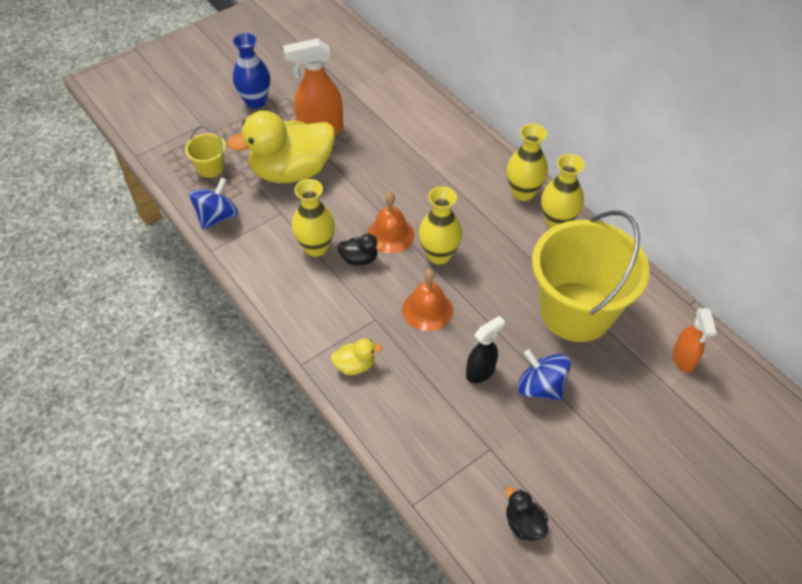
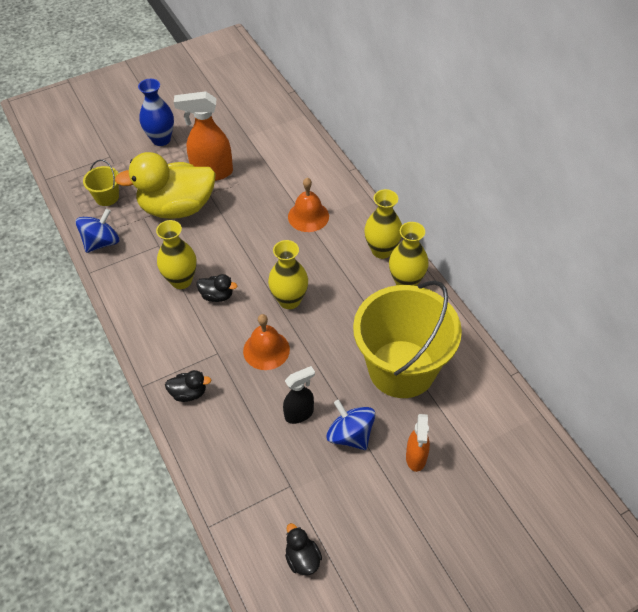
camera: 10 degrees right, 0 degrees up
yellow duck [331,338,382,375] -> black duck [165,370,211,402]
orange bell [367,192,414,253] -> orange bell moved to [288,178,329,232]
orange spray bottle [672,308,717,373] -> orange spray bottle moved to [406,414,430,472]

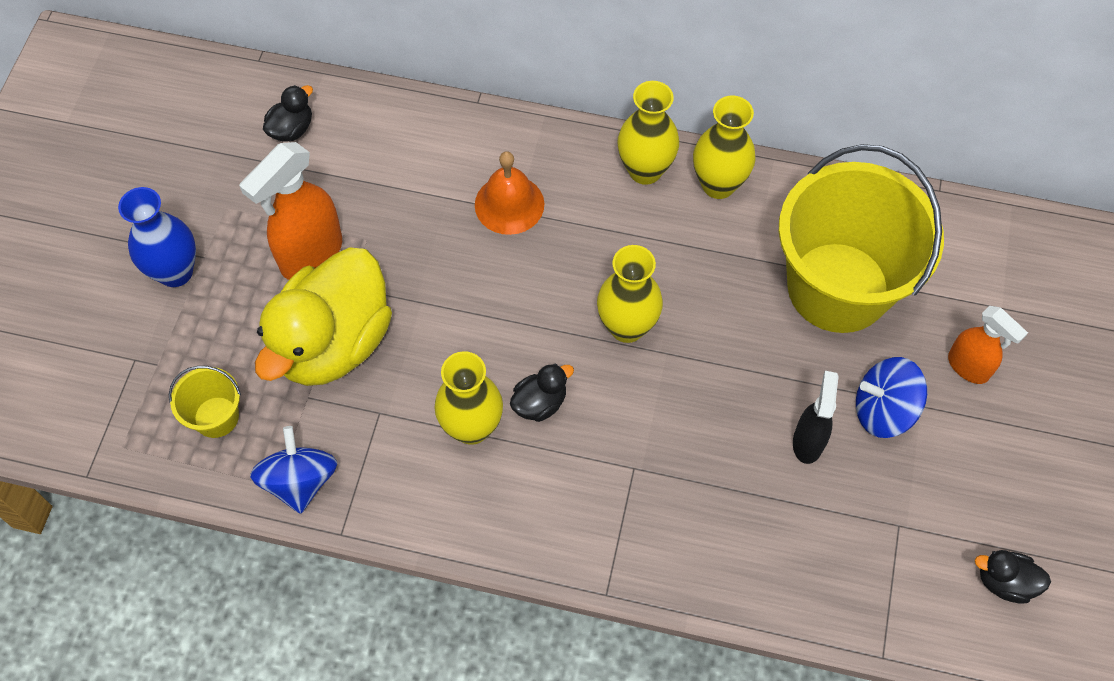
camera: 50 degrees left, 10 degrees up
black duck [165,370,211,402] -> black duck moved to [263,85,313,142]
orange bell [243,314,290,370] -> none

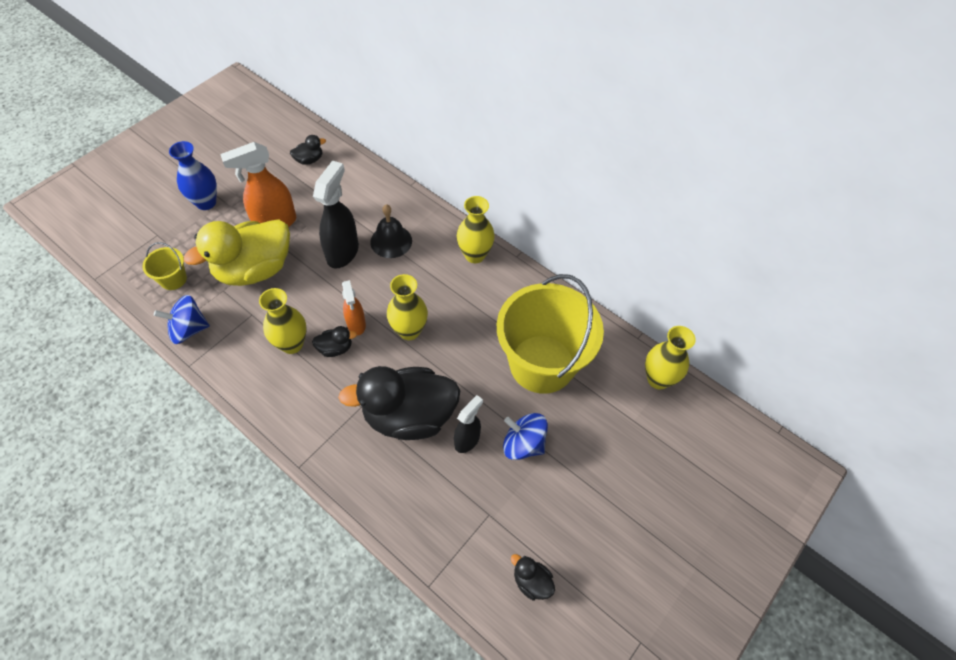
camera: 25 degrees right, 5 degrees down
blue spinning top [250,426,337,514] -> blue spinning top turned 120 degrees counterclockwise [154,295,210,344]
orange bell [475,151,544,235] -> black bell [370,205,412,258]
yellow vase [693,96,756,199] -> yellow vase moved to [645,326,696,389]
orange spray bottle [948,306,1028,384] -> orange spray bottle moved to [342,280,366,335]
none -> black spray bottle [313,161,359,268]
none -> black duck [338,366,461,440]

